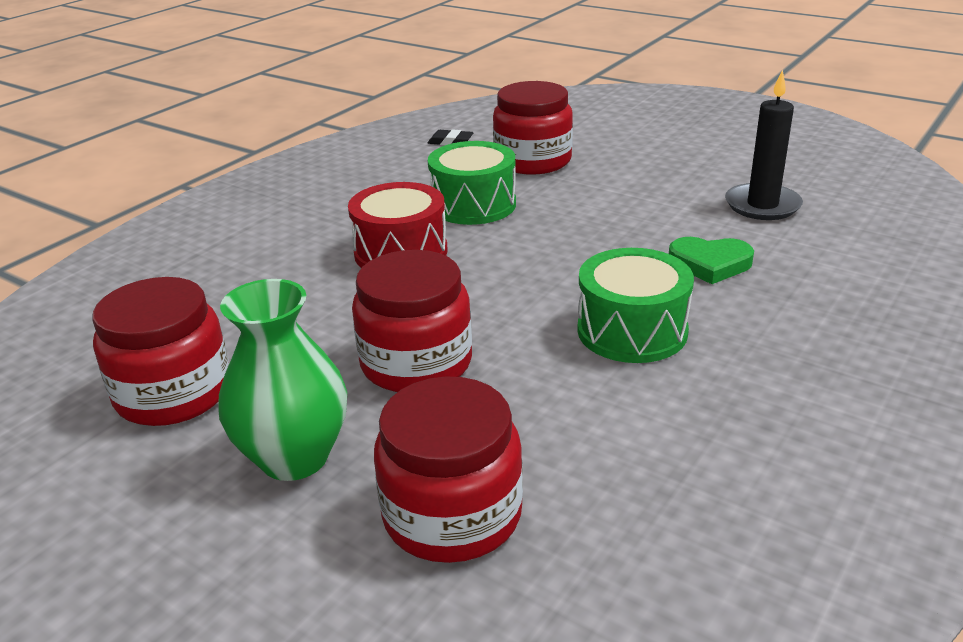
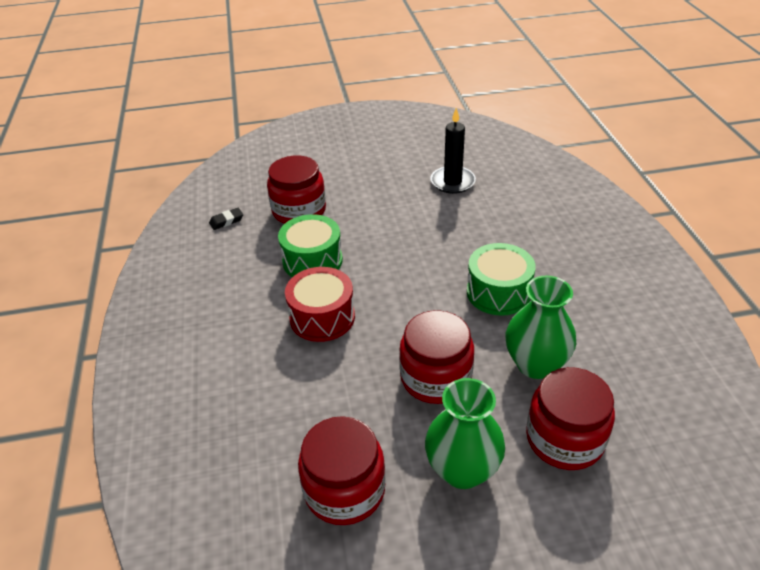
camera: 45 degrees left, 10 degrees up
green heart [669,237,754,284] -> none
none -> green vase [506,276,576,379]

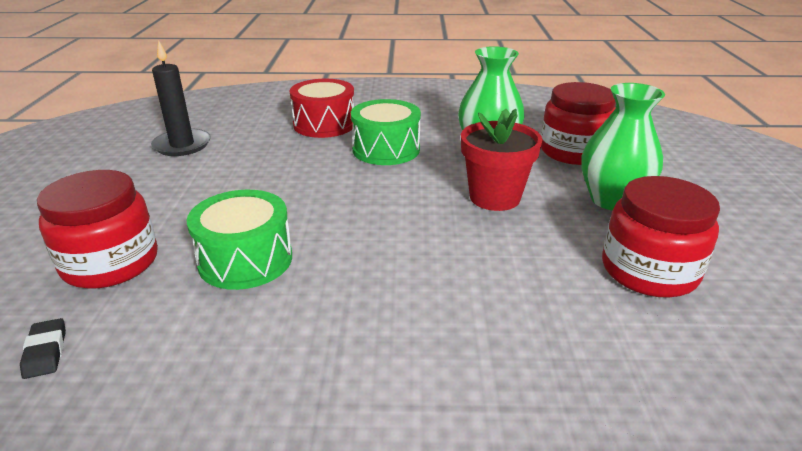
camera: 80 degrees left, 10 degrees down
red drum [285,267,355,342] -> red drum moved to [289,79,354,138]
red jar [399,310,474,404] -> red flower pot [461,109,542,211]

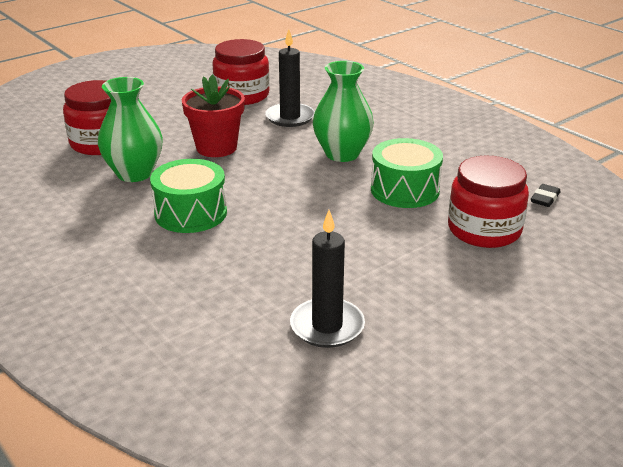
camera: 130 degrees left, 0 degrees up
red drum [289,79,354,138] -> none
green vase [581,83,665,210] -> green vase moved to [313,61,374,162]
none -> black candle [265,29,315,127]

